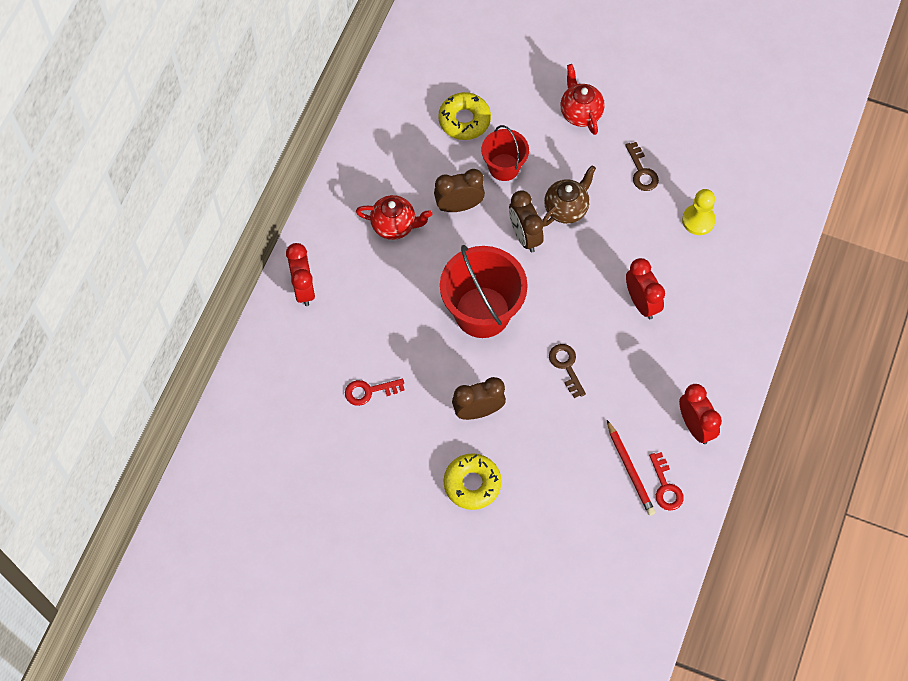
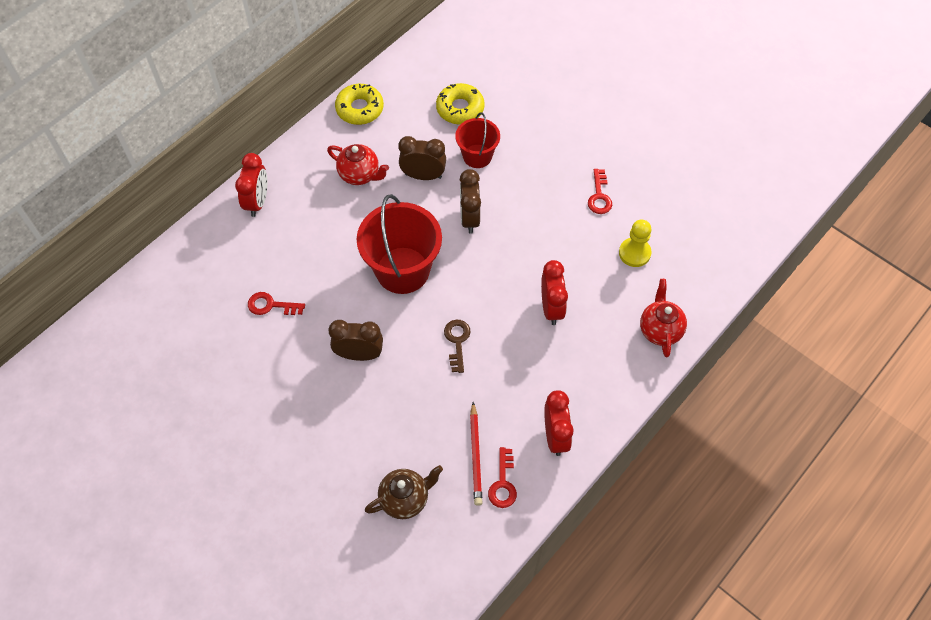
camera: 20 degrees right, 5 degrees down
yellow donut [444,453,502,510] -> yellow donut moved to [335,84,384,125]
brown teapot [542,165,596,226] -> brown teapot moved to [365,465,443,519]
red teapot [560,64,605,135] -> red teapot moved to [640,279,687,357]
brown key [625,142,659,191] -> red key [588,169,612,214]

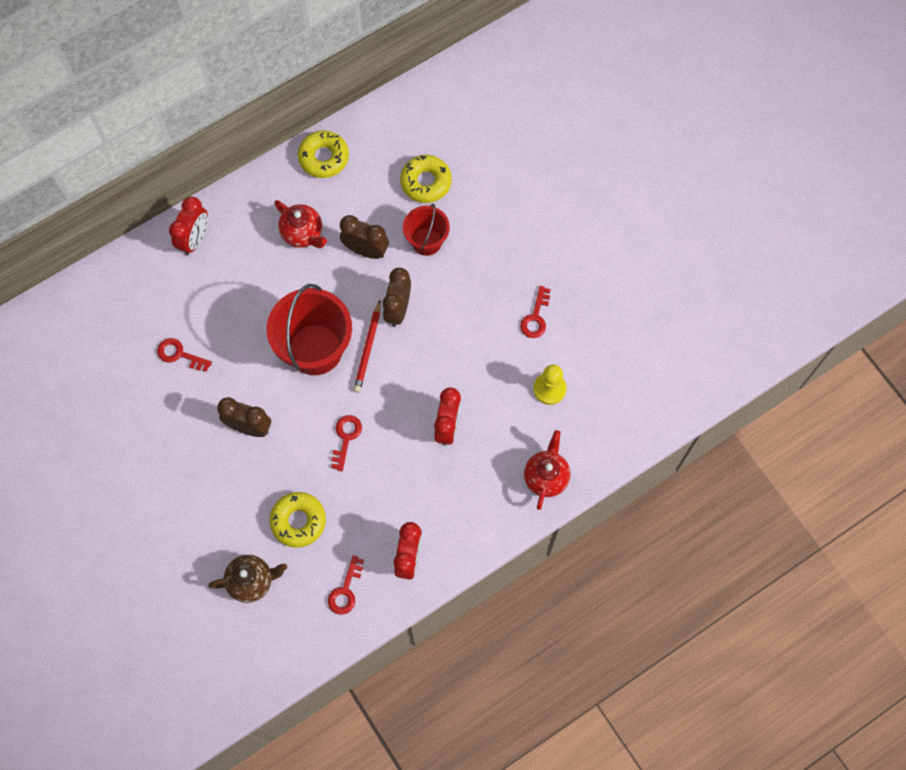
camera: 15 degrees right, 10 degrees up
brown key [444,320,470,373] -> red key [331,415,362,471]
red pencil [470,402,482,506] -> red pencil moved to [353,300,381,393]
none -> yellow donut [270,492,326,548]

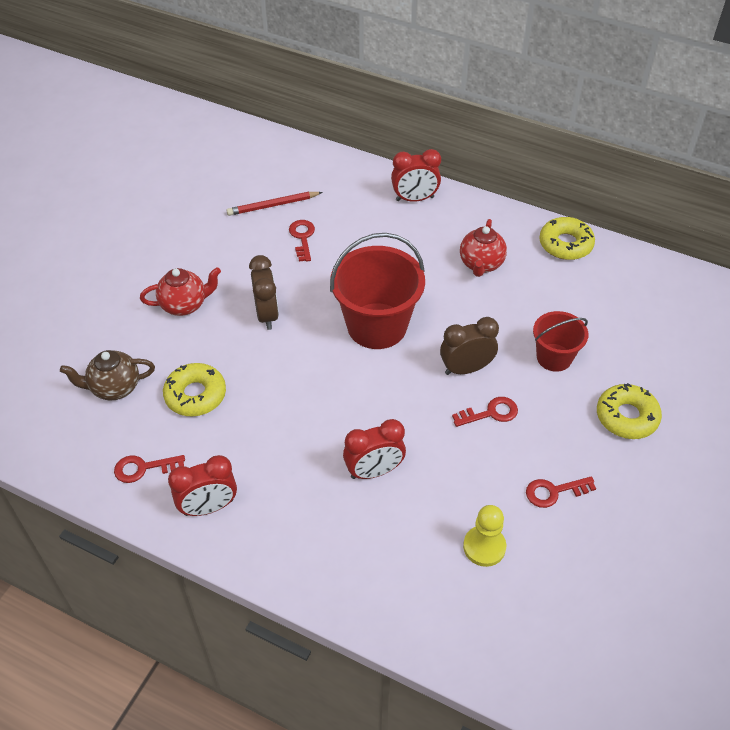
camera: 60 degrees right, 20 degrees down
brown teapot [208,555,287,603] -> brown teapot turned 120 degrees clockwise [60,350,155,401]
red key [331,415,362,471] -> red key moved to [452,397,518,427]
brown clock [340,215,389,259] -> none
red pencil [353,300,381,393] -> red pencil moved to [226,192,323,216]
yellow donut [400,155,452,203] -> yellow donut moved to [597,383,662,439]
red teapot [524,430,570,510] -> red teapot moved to [140,267,221,316]

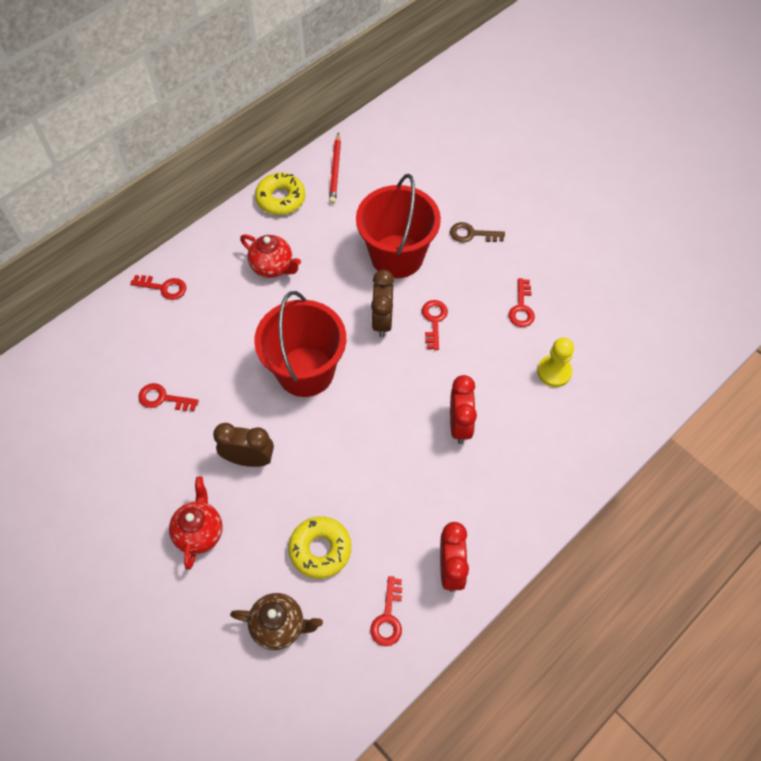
camera: 70 degrees left, 10 degrees up
brown teapot [60,350,155,401] -> brown teapot turned 90 degrees counterclockwise [230,593,323,650]
red pencil [226,192,323,216] -> red pencil moved to [329,132,341,204]
red clock [391,149,441,202] -> red key [130,275,186,300]
red bucket [533,311,588,372] -> red bucket [356,174,441,278], size x1.74
yellow donut [597,383,662,439] -> brown key [450,222,505,242]

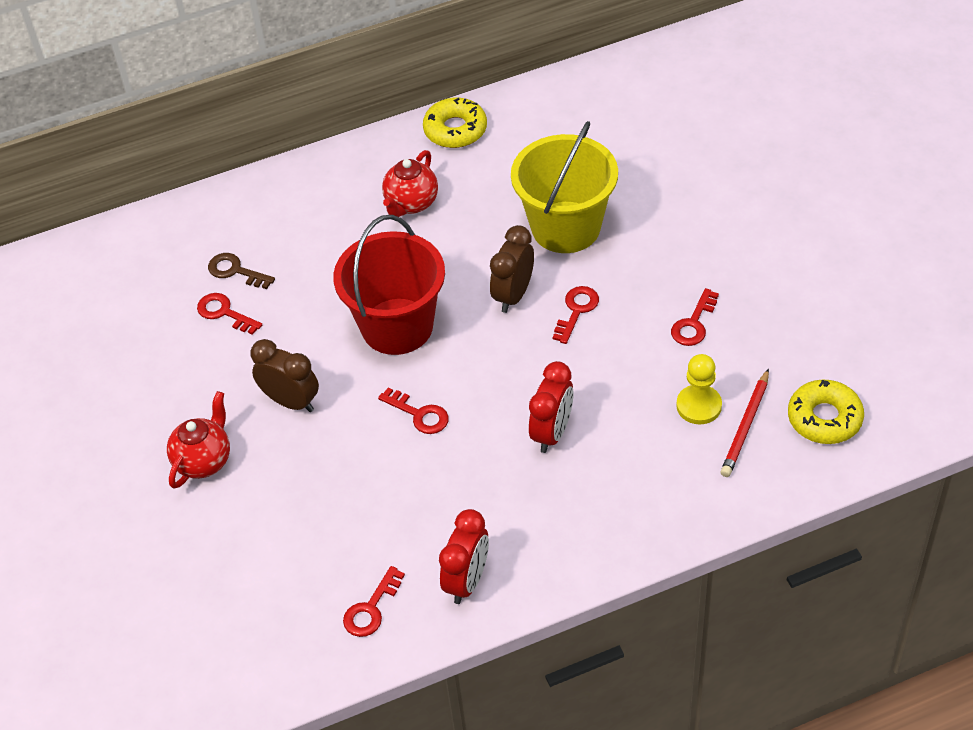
camera: 25 degrees right, 10 degrees down
red key [130,275,186,300] -> red key moved to [378,388,449,434]
brown teapot [230,593,323,650] -> none
red teapot [240,234,301,278] -> red teapot turned 60 degrees clockwise [382,150,438,217]
yellow donut [288,516,351,579] -> yellow donut moved to [788,380,864,444]
red pencil [329,132,341,204] -> red pencil moved to [721,368,769,477]
red bucket [356,174,441,278] -> yellow bucket [511,121,618,253]
brown key [450,222,505,242] -> brown key moved to [208,253,275,289]

